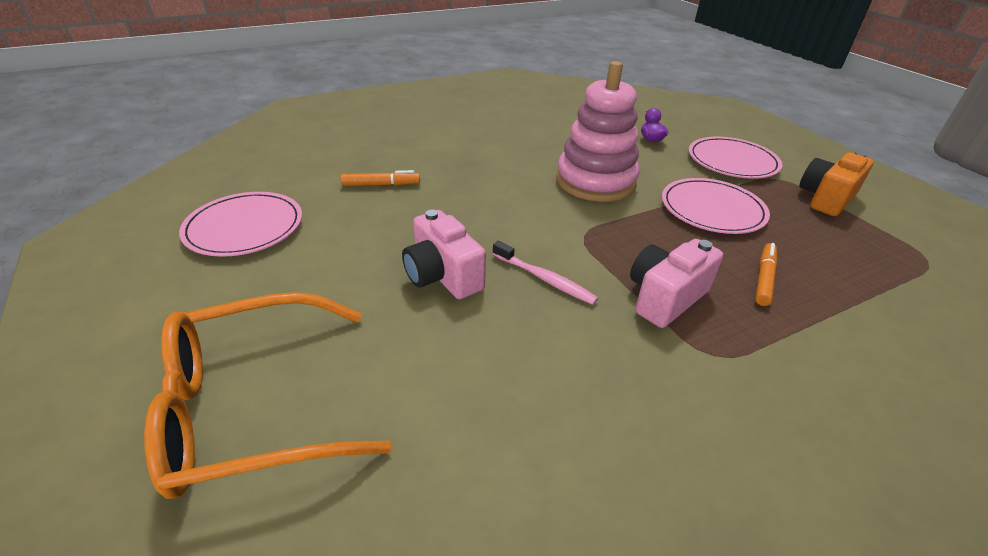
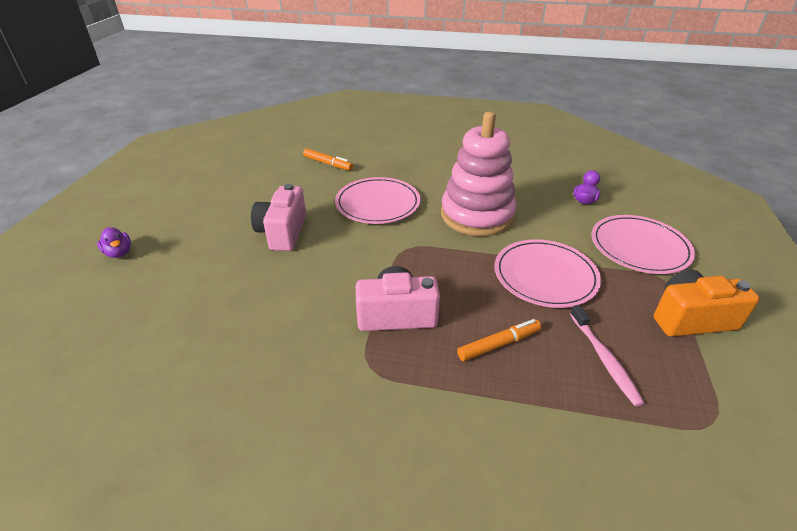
camera: 40 degrees right, 0 degrees up
orange glasses [144,292,392,499] -> purple duck [97,227,131,258]
pink plate [179,192,302,257] -> pink plate moved to [335,177,421,224]
pink toothbrush [493,241,598,305] -> pink toothbrush moved to [570,305,645,407]

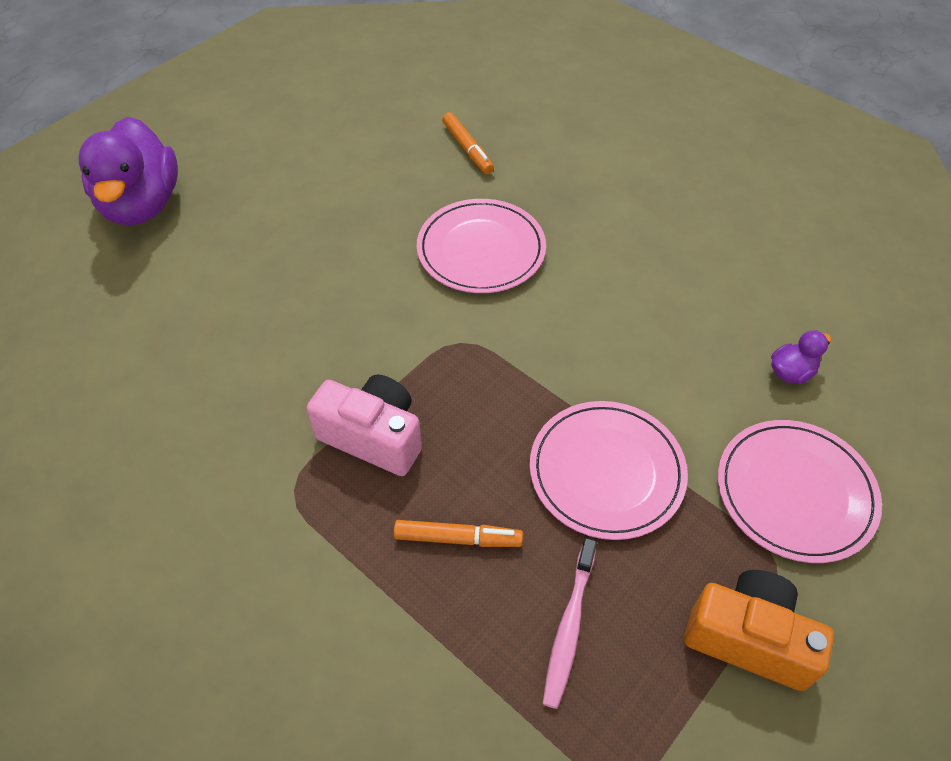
camera: 30 degrees right, 15 degrees up
purple duck [97,227,131,258] -> purple duck [79,117,178,225], size x2.38
pink camera [251,184,306,251] -> none
pink stacking toy [441,112,517,236] -> none

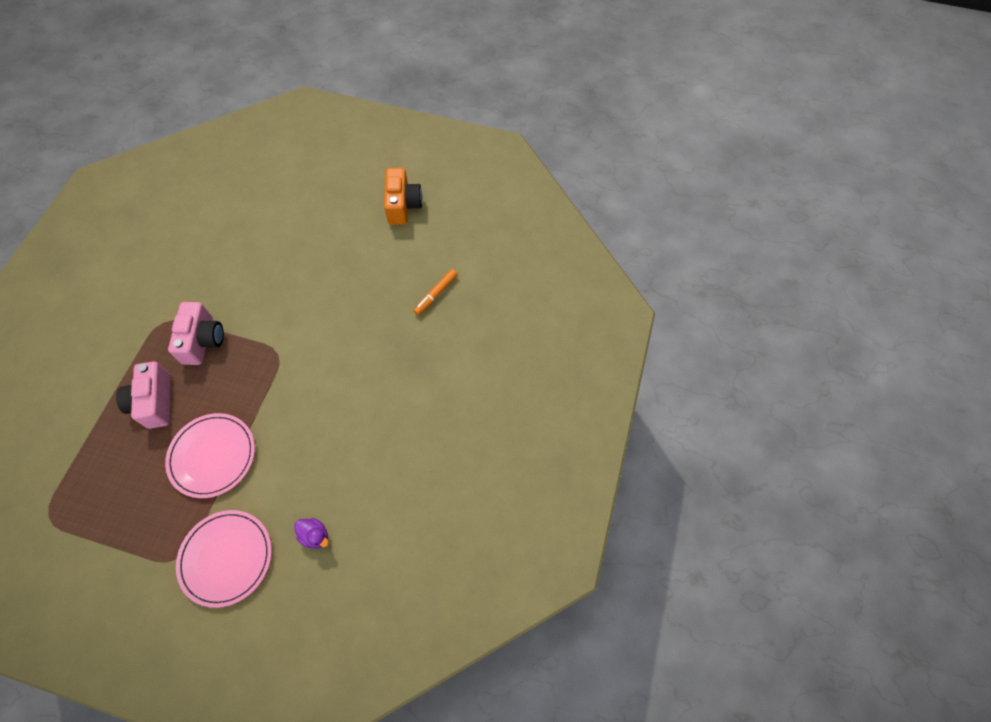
camera: 65 degrees right, 10 degrees up
purple duck [79,117,178,225] -> none
orange marker [394,520,523,547] -> pink camera [116,361,171,429]
pink plate [417,199,546,293] -> none
pink toothbrush [543,538,597,709] -> none
orange camera [684,570,834,691] -> orange camera moved to [384,168,423,225]

